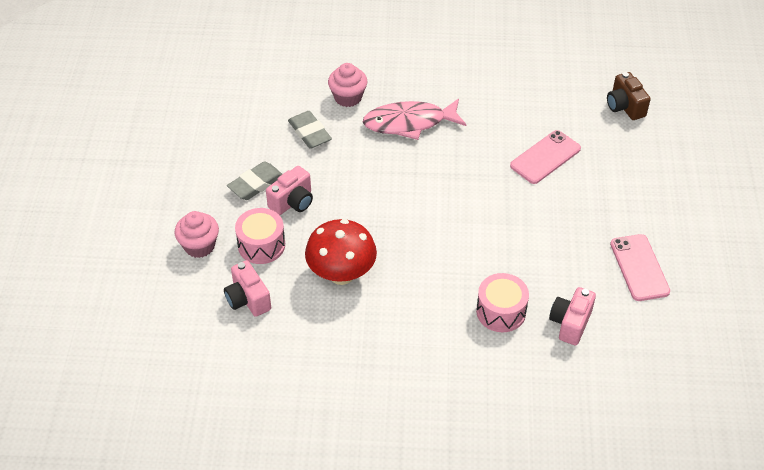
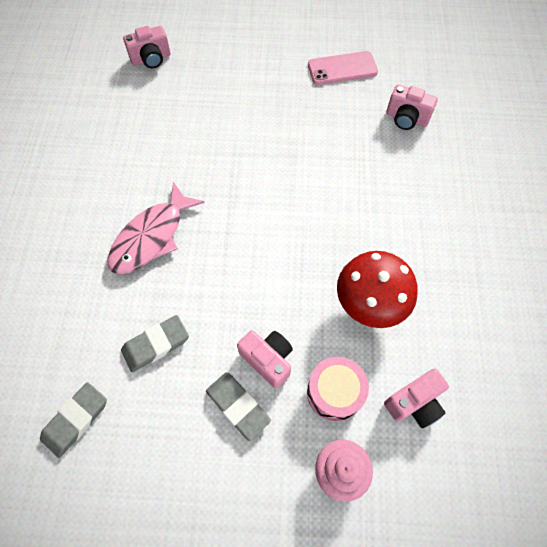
camera: 90 degrees left, 15 degrees up
pink cupcake [328,63,367,107] -> none
pink fish [363,99,466,140] -> pink fish turned 45 degrees clockwise [108,182,205,274]
pink drum [476,273,529,332] -> none
pink phone [510,130,581,184] -> none
brown camera [607,72,651,120] -> pink camera [123,26,171,68]
none -> grey eraser [40,382,107,458]

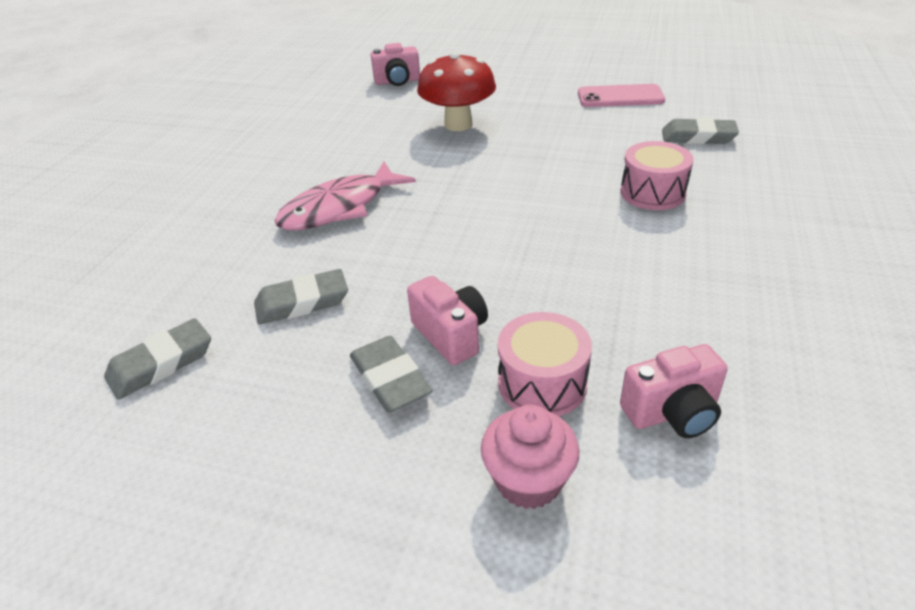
camera: 15 degrees right, 25 degrees down
red mushroom [337,251,418,328] -> red mushroom moved to [417,52,496,131]
pink camera [386,85,438,130] -> grey eraser [662,118,739,144]
none -> pink drum [620,141,694,210]

